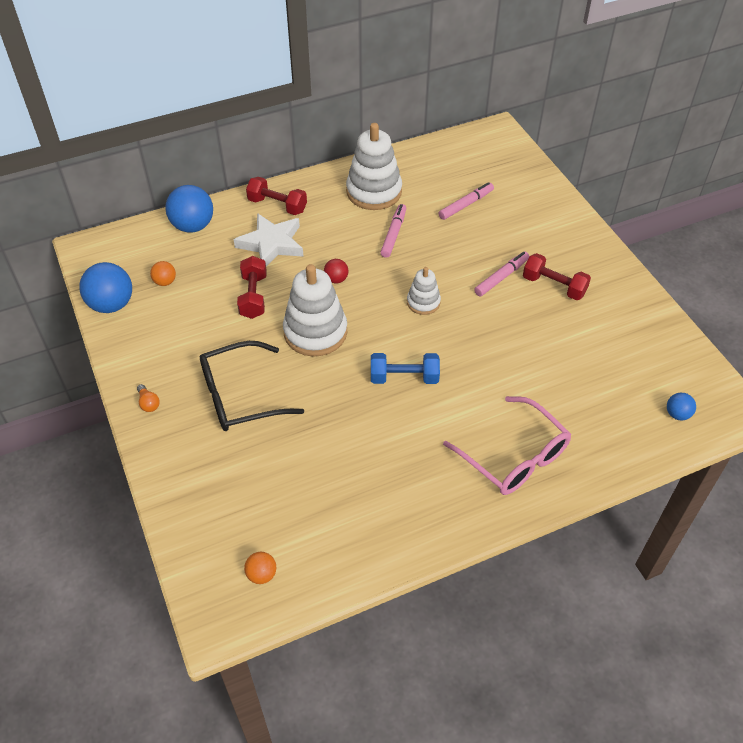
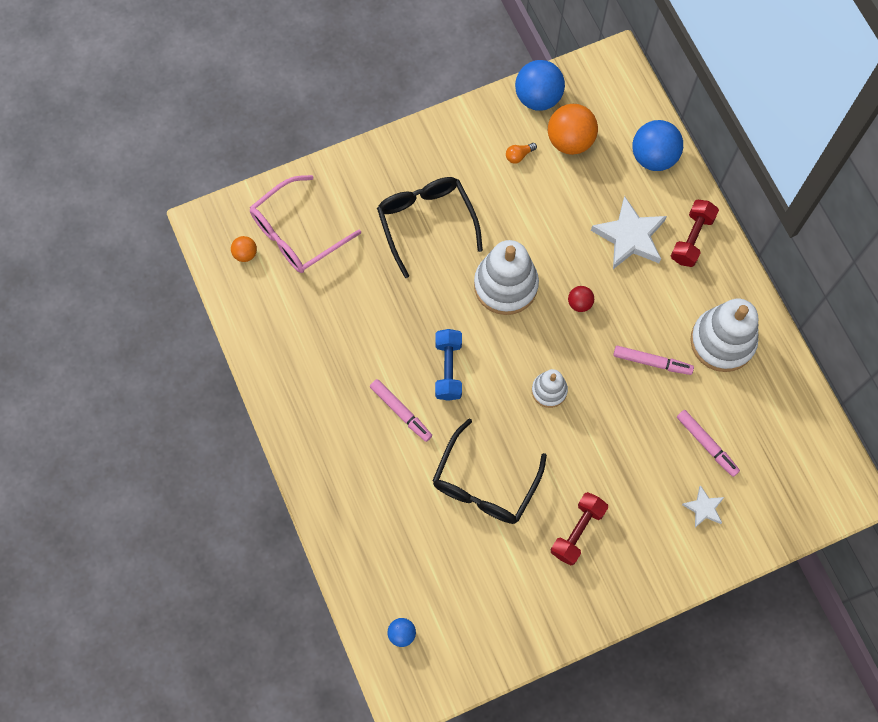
camera: 90 degrees right, 20 degrees up
orange light bulb [137,384,160,412] -> orange light bulb moved to [506,143,537,164]
orange ball [150,261,176,286] -> orange ball [548,104,598,155], size x1.98
red dumbbell [237,256,267,319] -> none
pink glasses [443,396,571,495] -> pink glasses moved to [250,175,361,273]
pink marker [474,252,529,296] -> pink marker moved to [370,379,432,442]
none -> black glasses [433,418,547,524]
none -> white star [682,485,724,528]

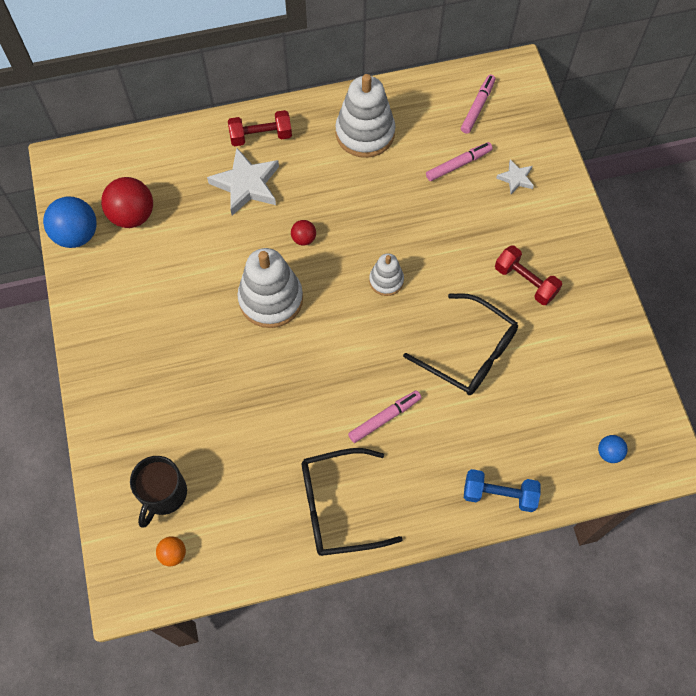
camera: 80 degrees left, 5 degrees down
pink glasses [250,175,361,273] -> black mug [130,456,187,528]
black glasses [377,177,483,278] -> black glasses moved to [301,448,403,556]
blue dumbbell [435,329,462,401] -> blue dumbbell moved to [464,469,541,512]
orange light bulb [506,143,537,164] -> none
orange ball [548,104,598,155] -> red ball [101,177,153,228]
pink marker [613,346,694,375] -> pink marker moved to [461,75,496,134]
blue ball [632,120,683,171] -> none
red dumbbell [671,200,719,267] -> red dumbbell turned 45 degrees counterclockwise [228,110,292,146]

